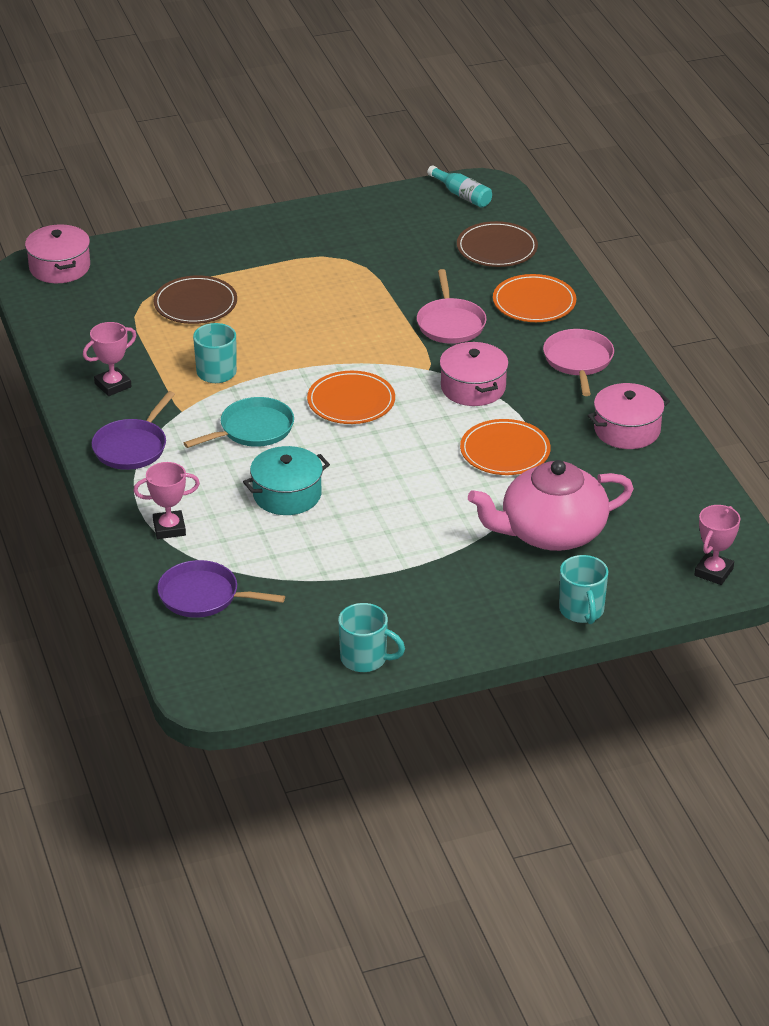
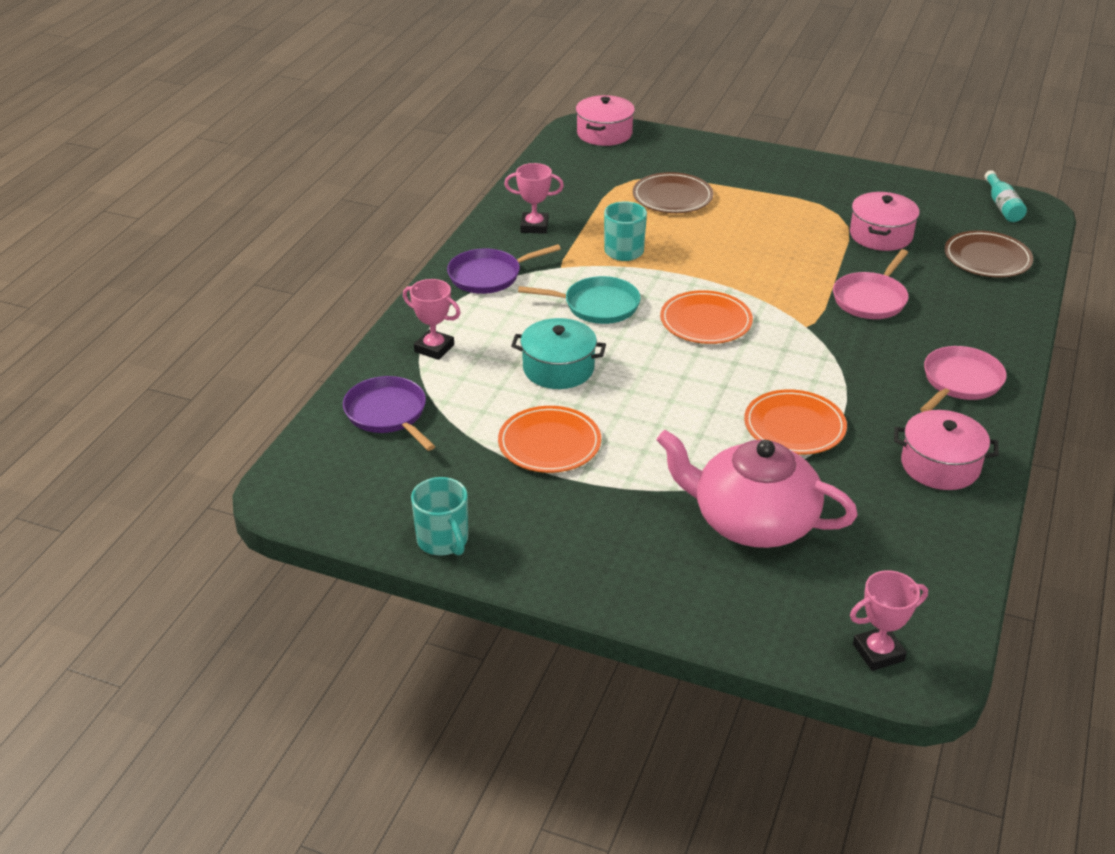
camera: 40 degrees right, 0 degrees up
pink pot [439,341,509,406] -> pink pot moved to [850,192,920,251]
orange plate [493,274,576,322] -> orange plate moved to [498,406,601,473]
turquoise mug [559,555,608,624] -> none

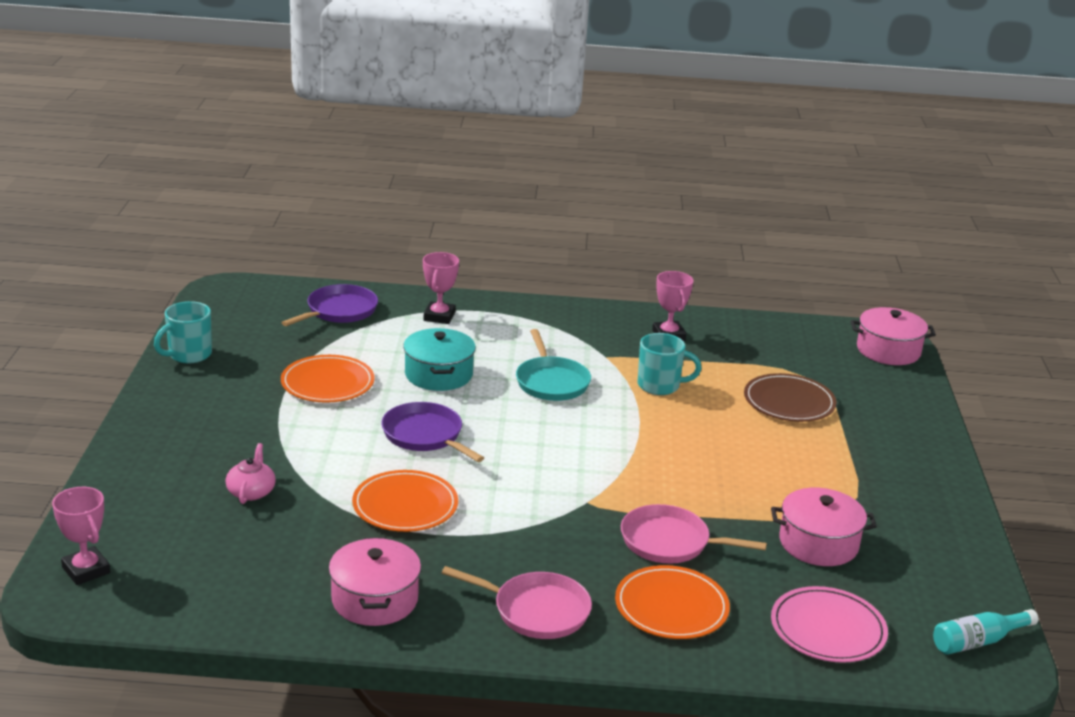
camera: 70 degrees right, 10 degrees down
purple pan [447,244,561,294] -> purple pan moved to [381,402,484,462]
pink teapot [657,430,858,548] -> pink teapot [226,443,276,504], size x0.41
orange plate [660,290,753,344] -> orange plate moved to [615,565,730,639]
brown plate [944,230,1033,277] -> pink plate [771,586,888,663]

